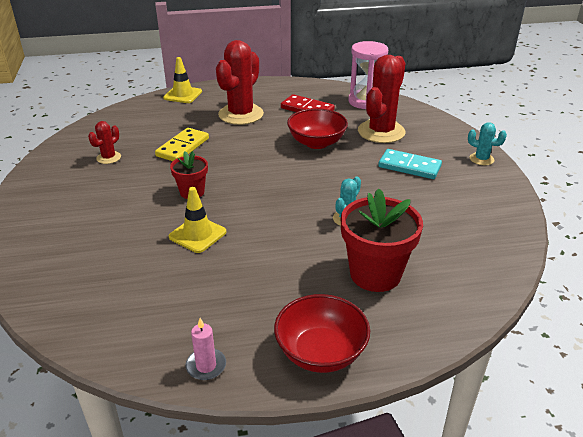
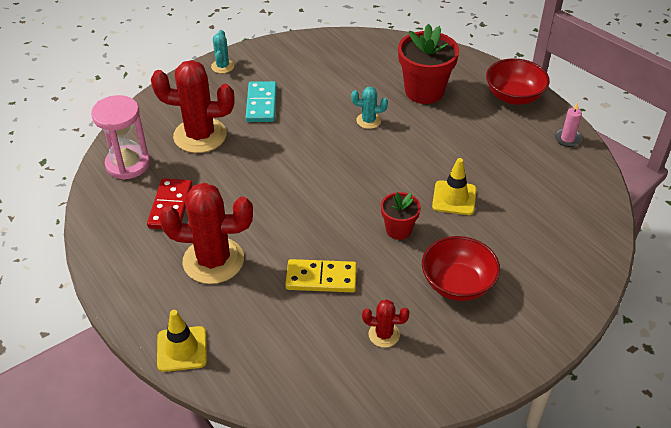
camera: 115 degrees left, 10 degrees up
red bowl [287,108,348,149] -> red bowl moved to [422,236,500,301]

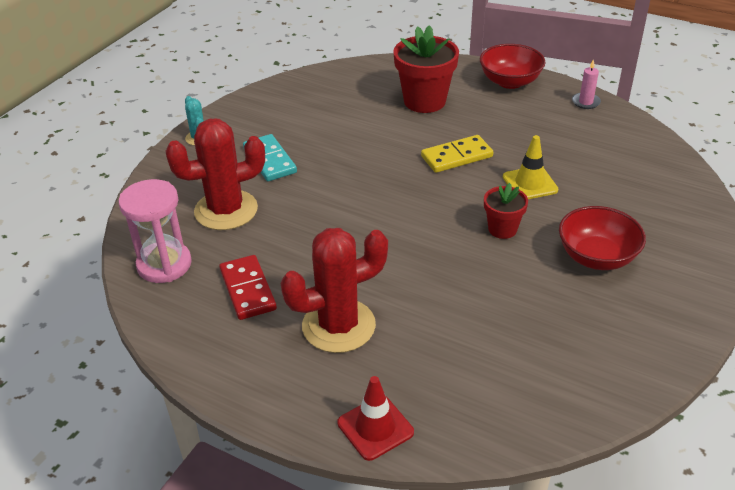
camera: 25 degrees left, 5 degrees down
yellow traffic cone [157,310,207,372] -> red traffic cone [337,376,414,461]
yellow domino [285,259,357,292] -> yellow domino moved to [421,135,493,173]
turquoise cactus [351,87,388,129] -> none
red cactus [362,299,410,348] -> none

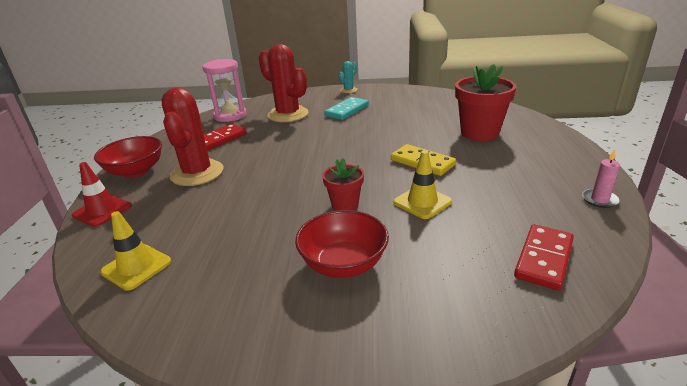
camera: 65 degrees right, 10 degrees down
red cactus [281,228,388,353] -> red cactus turned 45 degrees clockwise [161,88,223,186]
red bowl [480,44,546,89] -> red bowl moved to [94,136,162,178]
none -> yellow traffic cone [100,211,171,291]
none -> red domino [514,224,574,291]

